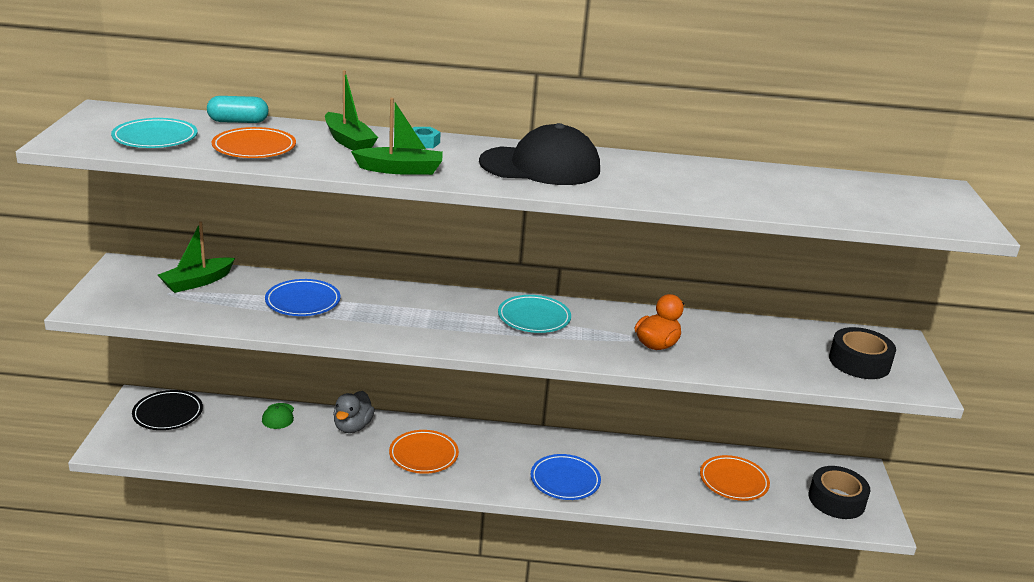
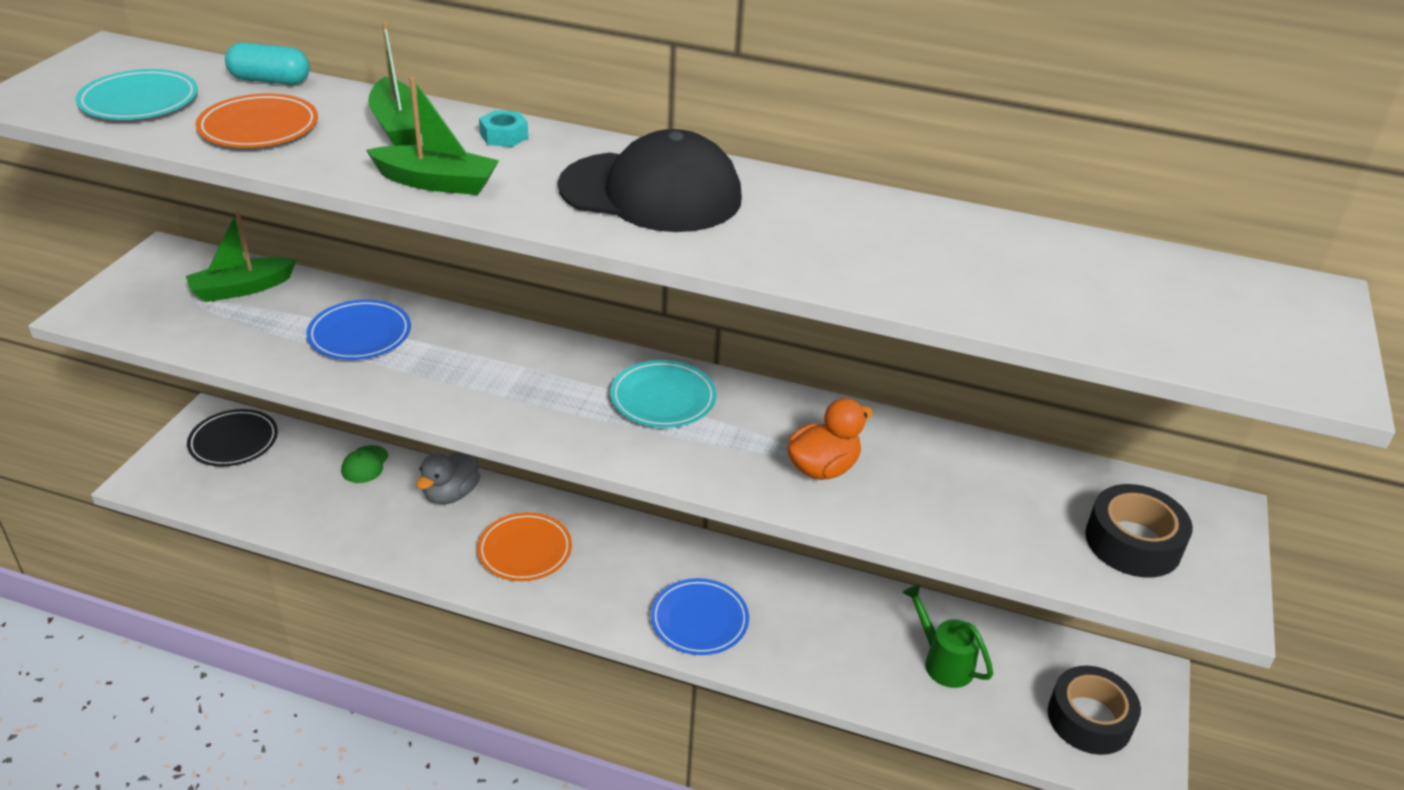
camera: 15 degrees right, 10 degrees up
orange plate [700,455,770,501] -> green watering can [902,584,993,688]

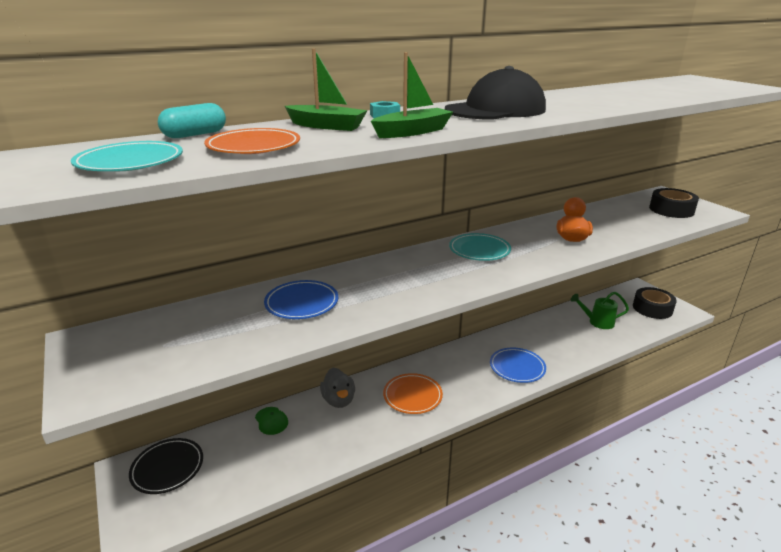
camera: 45 degrees left, 10 degrees down
green boat [186,211,297,302] -> none

